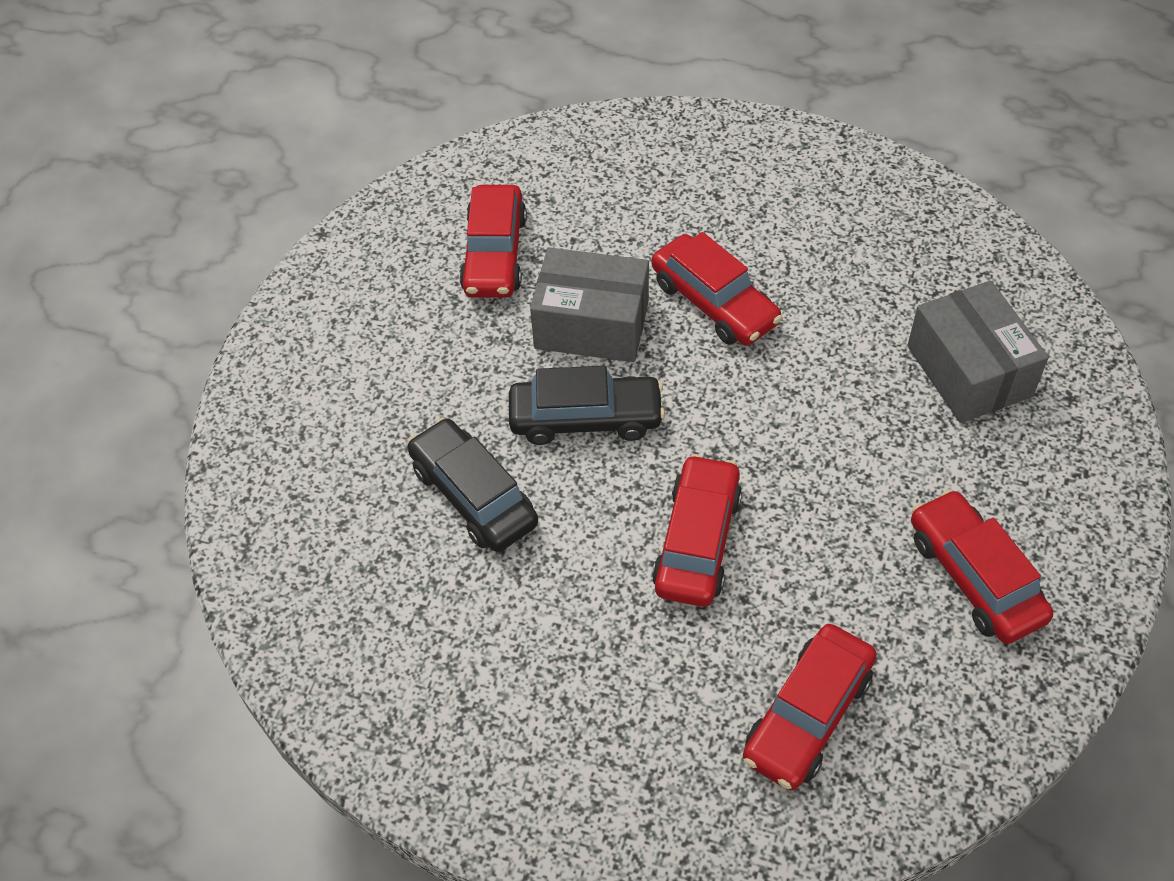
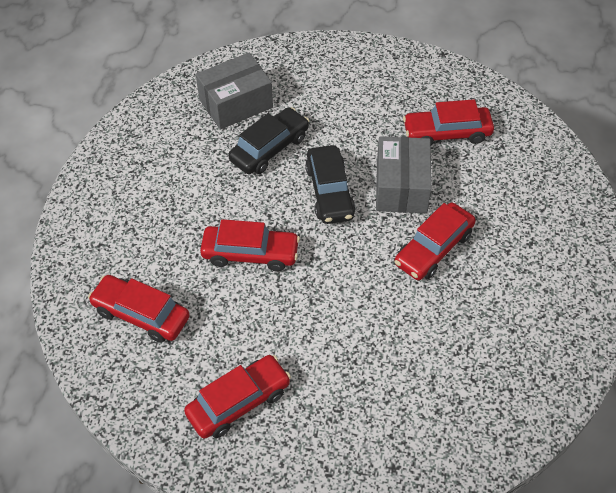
camera: 80 degrees right, 0 degrees up
grey box [907,281,1049,423] -> grey box moved to [196,53,273,130]

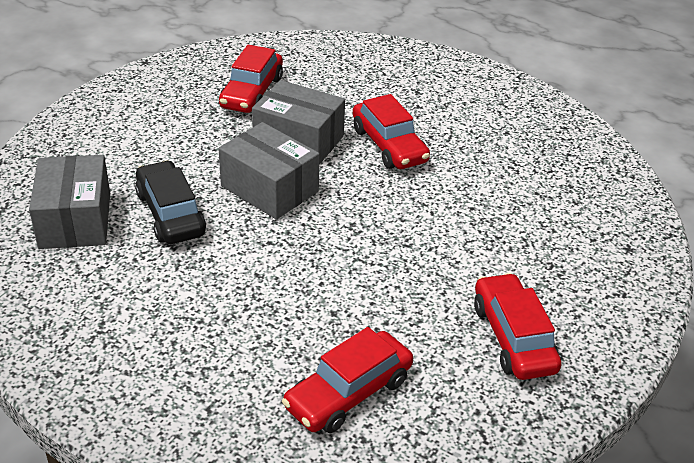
camera: 70 degrees left, 15 degrees down
red car [200,219,300,272] -> none
black car [305,145,356,224] -> grey box [218,122,320,220]

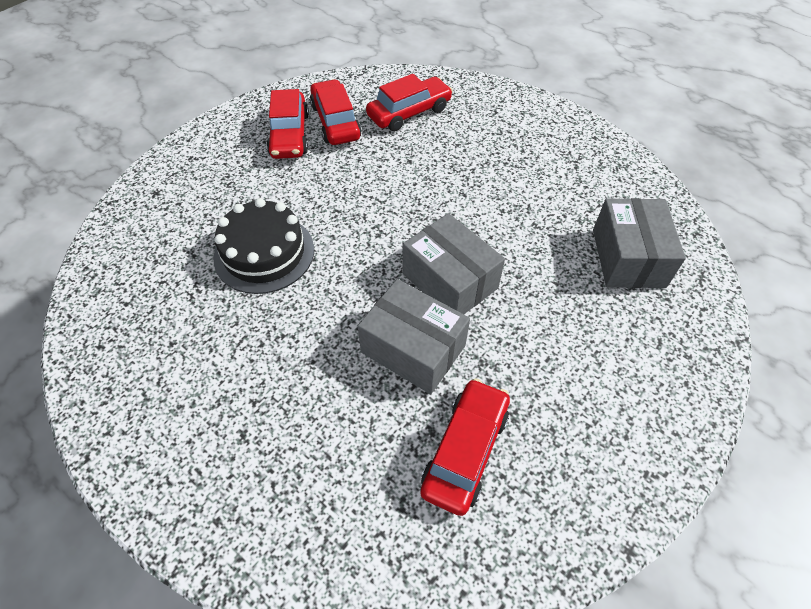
camera: 170 degrees left, 15 degrees up
black car [135,160,206,244] -> none
red car [353,94,430,169] -> red car moved to [310,79,361,145]
none -> black cake [213,198,314,294]

